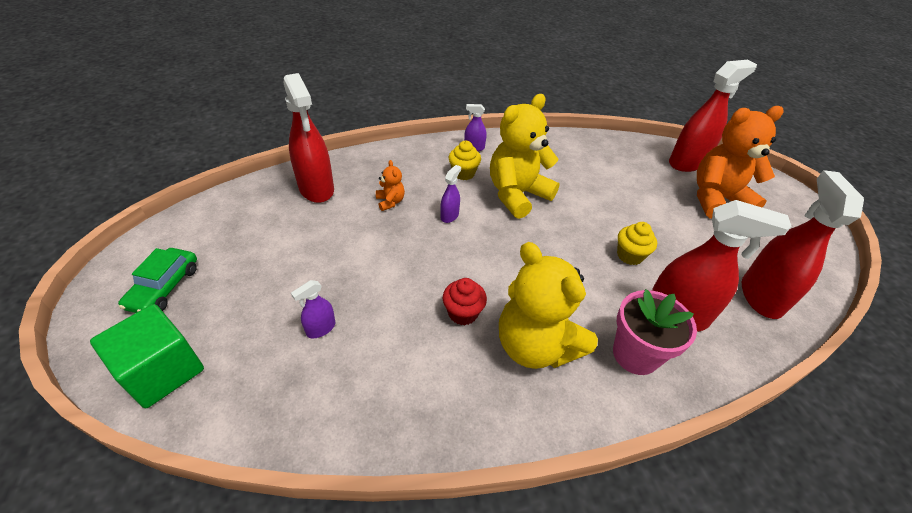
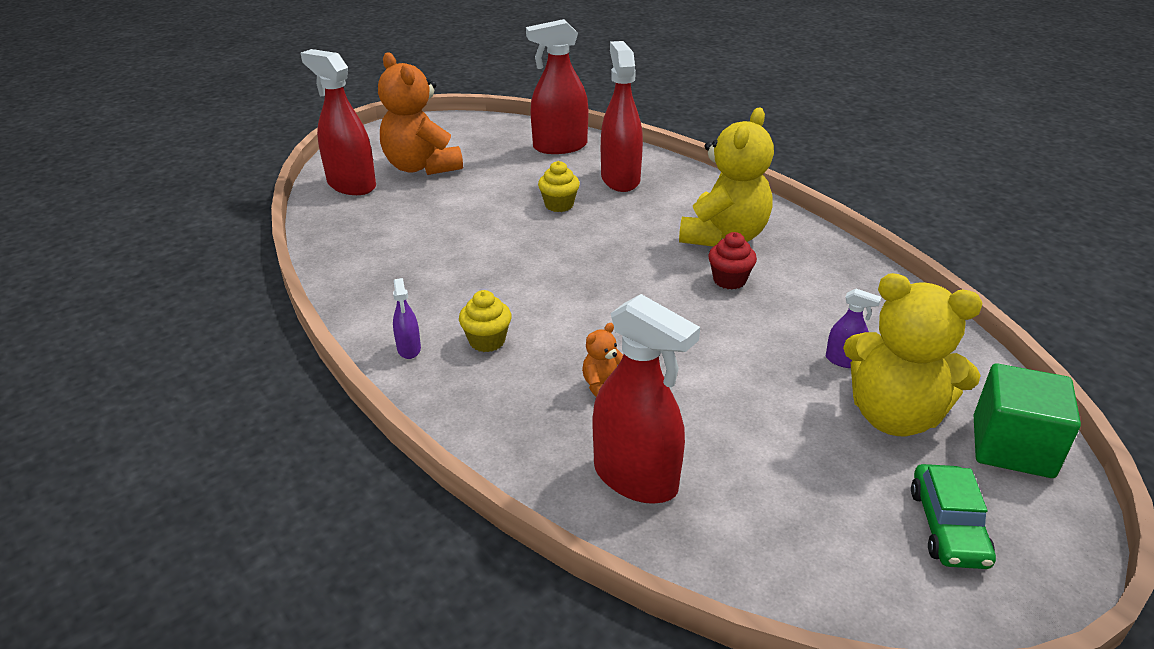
camera: 110 degrees left, 10 degrees down
green car [118,248,197,313] -> green car turned 105 degrees clockwise [911,464,996,569]
red spray bottle [284,73,334,203] -> red spray bottle turned 90 degrees clockwise [593,294,700,504]
purple spray bottle [440,165,461,223] -> none
yellow teddy bear [490,94,560,219] -> yellow teddy bear moved to [843,273,982,436]
pink flower pot [613,289,697,375] -> none

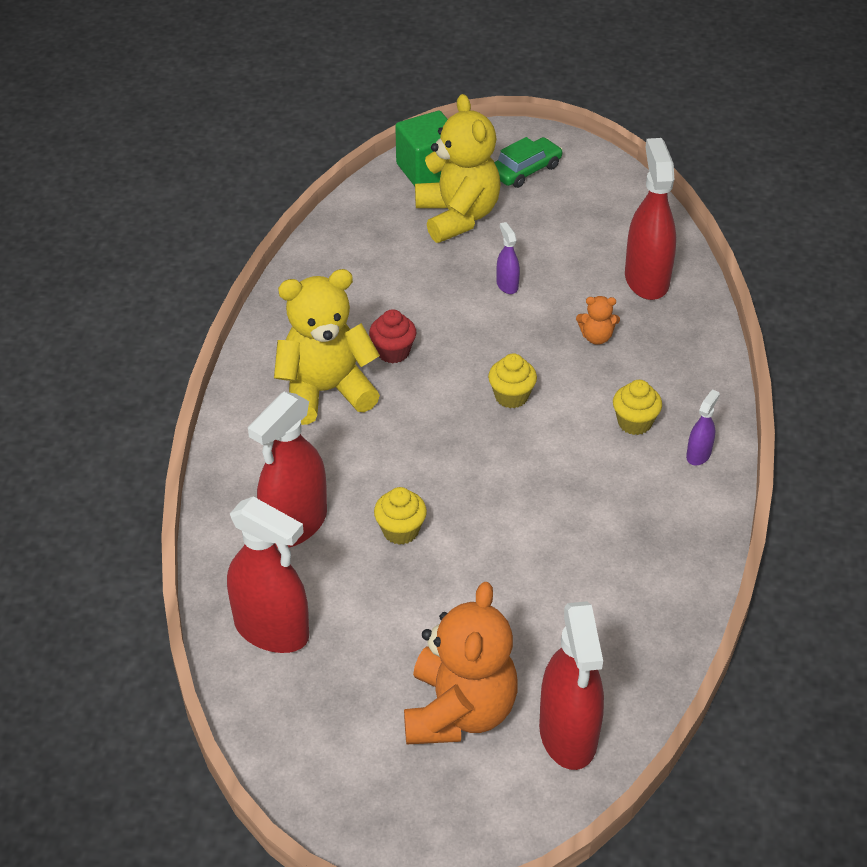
camera: 135 degrees left, 10 degrees up
purple spray bottle [826,289,881,368] -> purple spray bottle moved to [496,222,520,294]
none -> yellow cupcake [488,353,537,408]

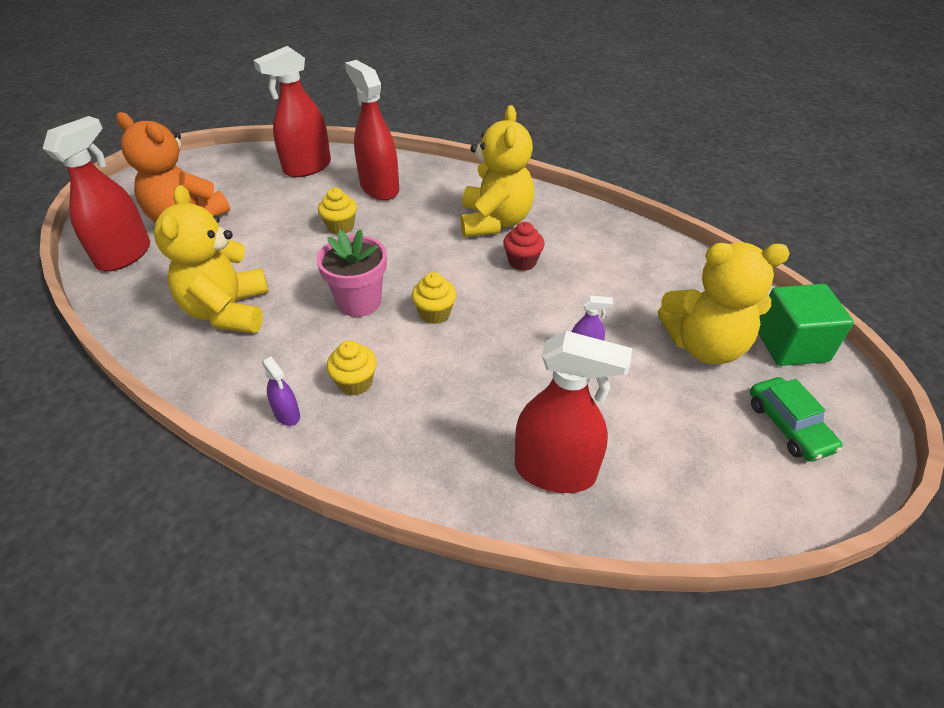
camera: 110 degrees right, 0 degrees up
red spray bottle [539,601,604,770] -> red spray bottle turned 105 degrees clockwise [42,116,150,271]
orange teddy bear [576,296,620,345] -> none
none -> yellow teddy bear [154,185,269,333]
none -> pink flower pot [317,229,387,317]

